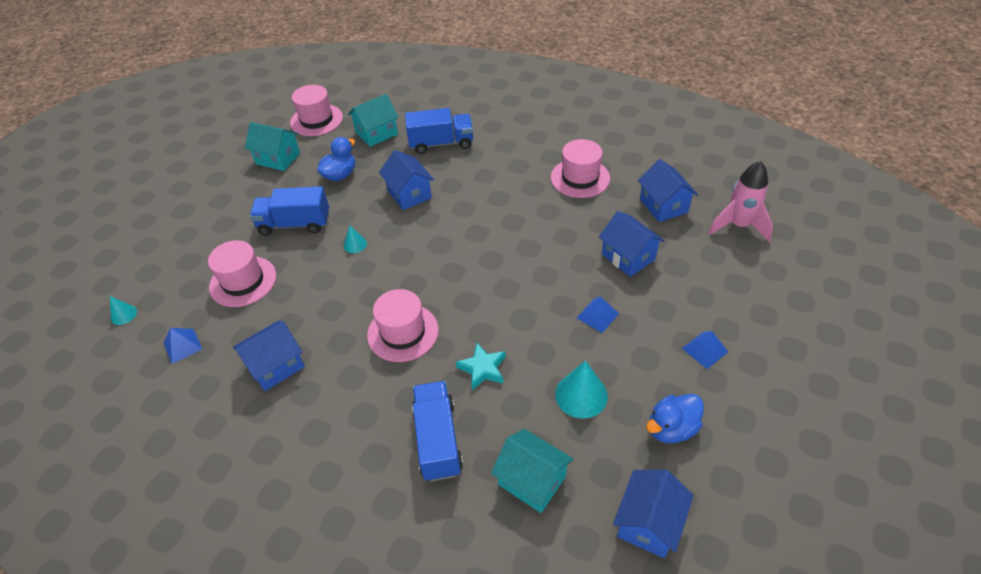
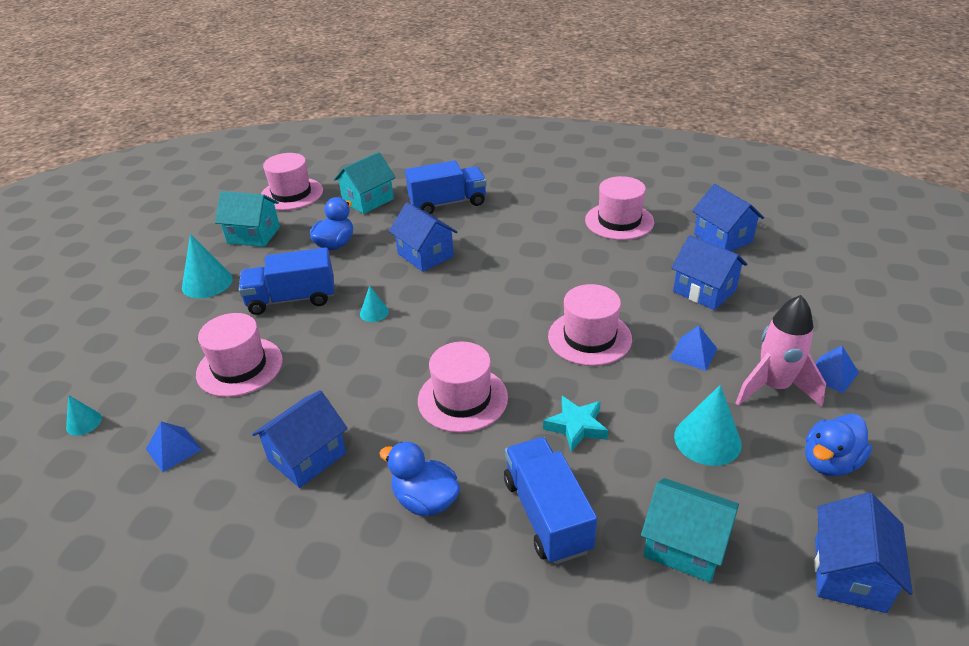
camera: 10 degrees left, 10 degrees down
pink rocket [708,161,773,242] -> pink rocket moved to [736,295,826,406]
none -> turquoise cone [182,234,233,298]
none -> blue duck [379,442,460,516]
none -> pink hat [548,284,632,366]

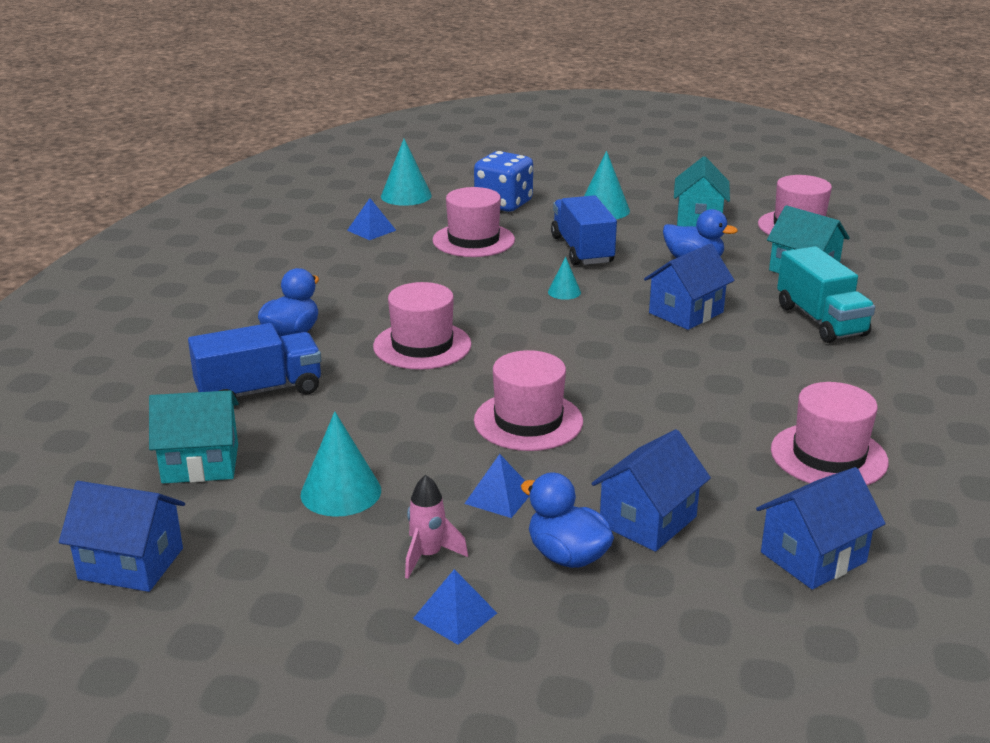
camera: 85 degrees right, 10 degrees down
turquoise cone [66,395,102,436] -> turquoise cone [381,139,432,206], size x1.83
blue house [252,390,348,488] -> none
blue truck [405,160,486,214] -> turquoise truck [777,246,875,343]
turquoise star [543,396,608,452] -> none
turquoise house [641,478,739,583] -> turquoise house turned 60 degrees clockwise [149,390,239,484]
pink rocket [736,295,826,406] -> pink rocket [405,475,468,579], size x0.59
blue duck [805,413,872,476] -> blue duck moved to [521,473,614,568]
none -> blue dice [474,151,533,212]

